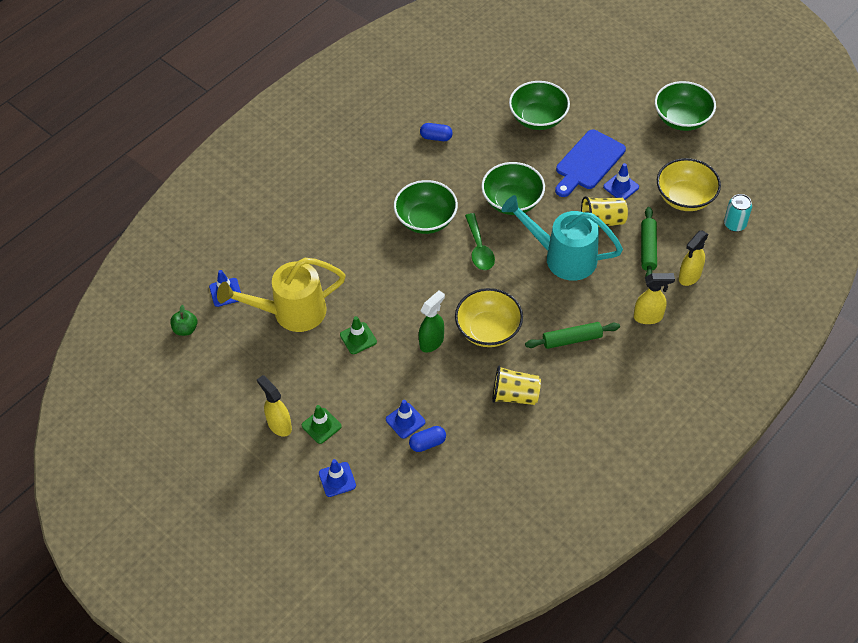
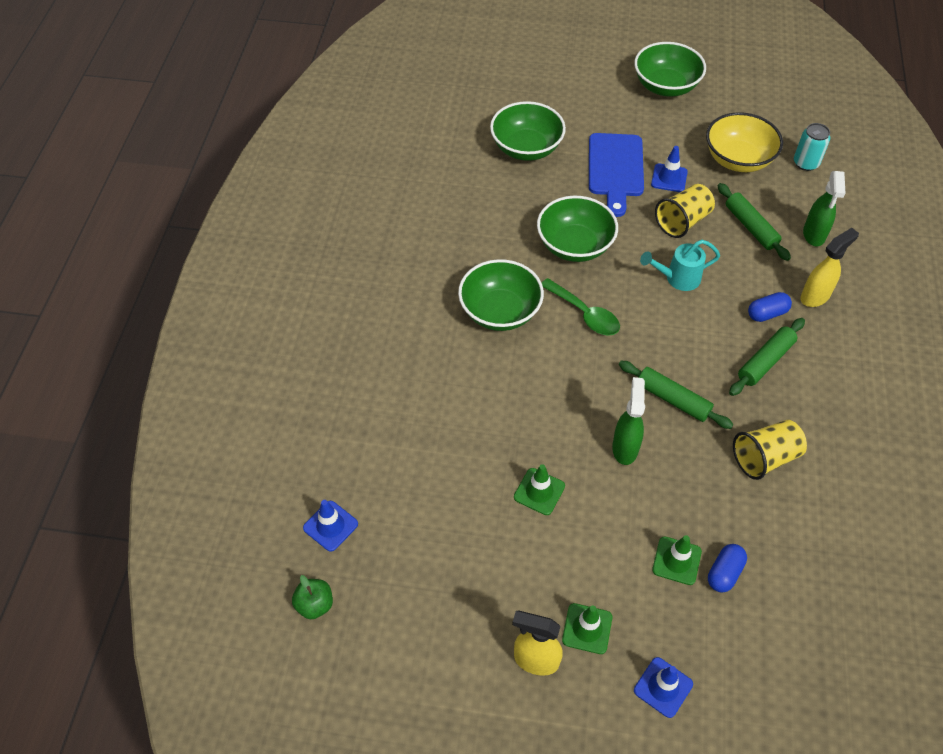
camera: 35 degrees left, 0 degrees up
yellow watering can [217,258,346,332] -> none
blue traffic cone [386,400,425,439] -> green traffic cone [652,535,702,585]
blue capsule [420,123,453,141] -> blue capsule moved to [748,292,792,322]
yellow bowl [455,288,523,347] -> green rolling pin [619,361,733,429]
turquoise watering can [501,195,623,281] -> turquoise watering can [640,240,720,291], size x0.54
yellow spray bottle [679,231,709,286] -> green spray bottle [803,171,845,246]

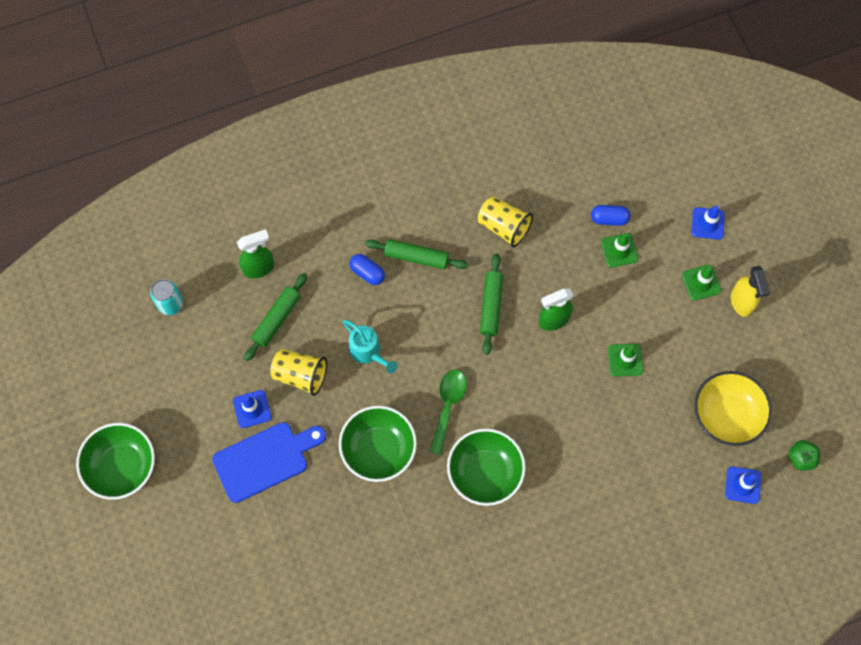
camera: 120 degrees left, 15 degrees up
green bowl [490,101,566,161] -> none
yellow bowl [706,112,783,172] -> yellow bowl moved to [694,371,772,446]
yellow spray bottle [800,228,859,307] -> none

